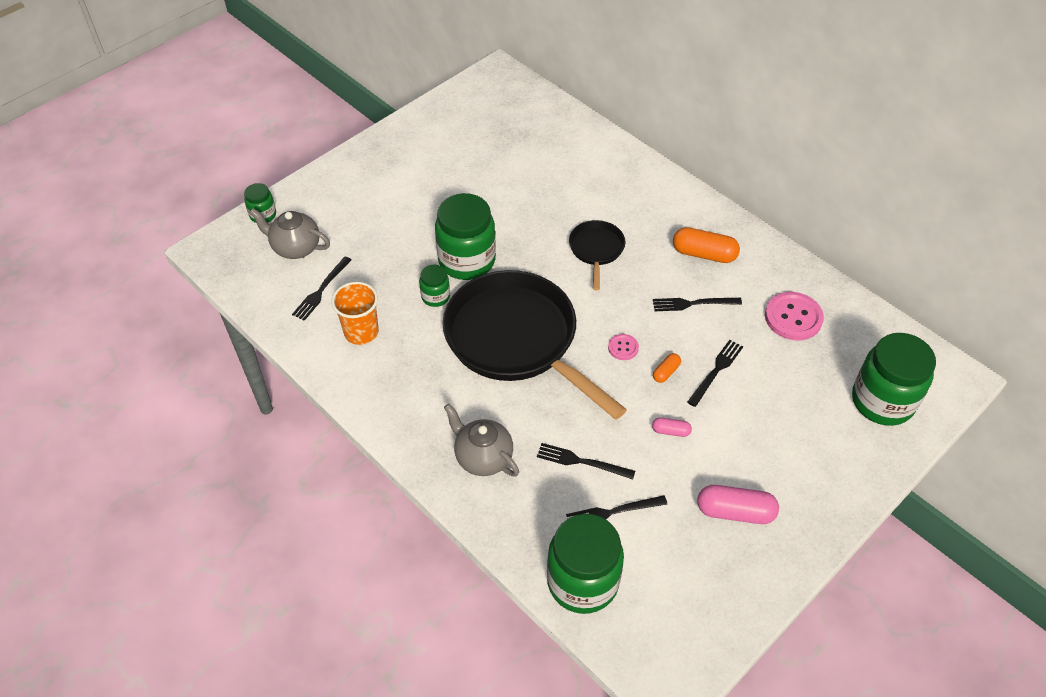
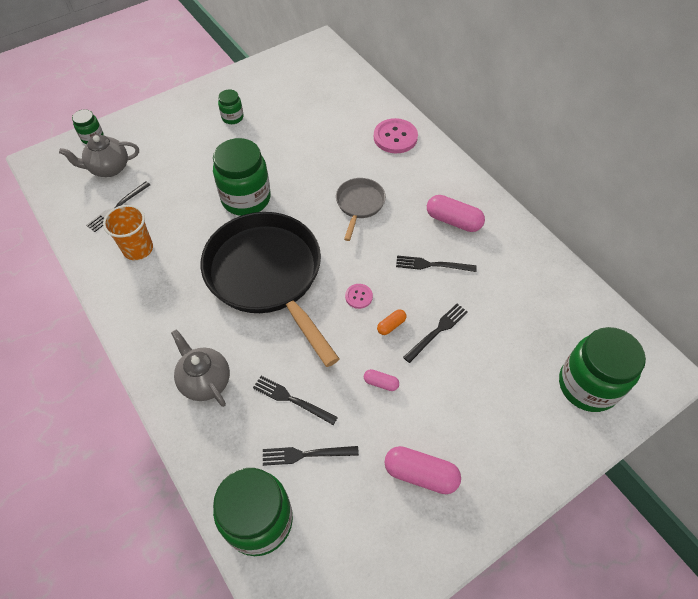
camera: 10 degrees right, 5 degrees up
grey teapot [249,208,330,259] -> grey teapot turned 45 degrees counterclockwise [59,135,139,177]
green jar [419,264,450,307] -> green jar moved to [218,89,244,124]
black pan [569,220,625,290] -> grey pan [336,178,386,241]
orange capsule [673,227,740,263] -> pink capsule [427,195,485,232]
pink button [765,292,824,340] -> pink button moved to [374,118,418,153]

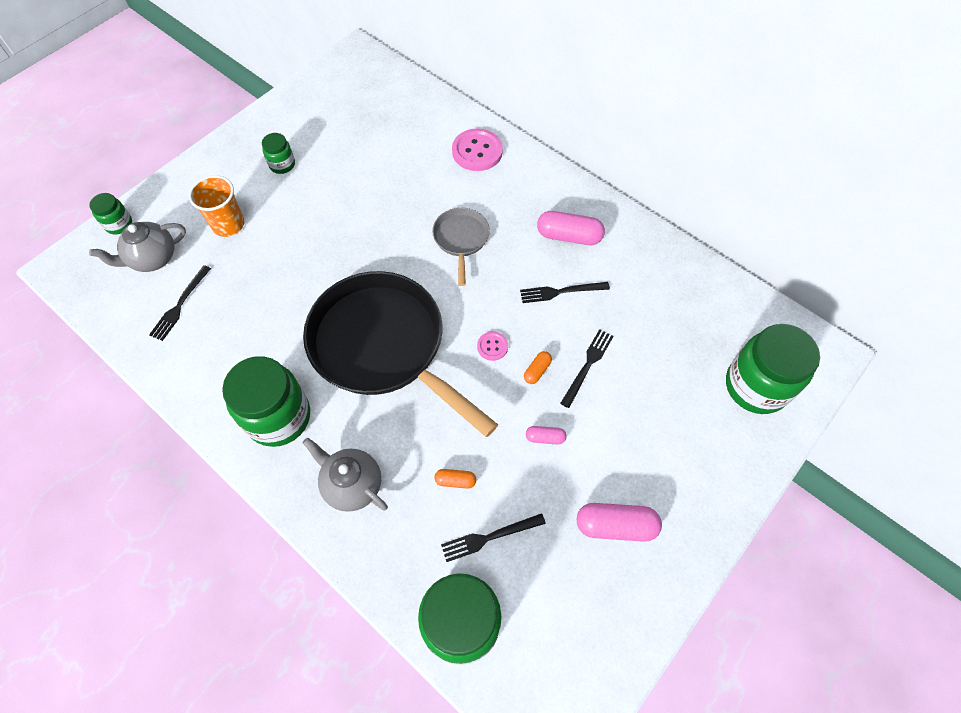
camera: 15 degrees left, 5 degrees up
orange cup [103,205,153,260] -> orange cup moved to [189,175,244,237]
green jar [213,138,271,216] -> green jar moved to [222,356,310,447]
black fork [253,376,338,425] -> orange capsule [435,469,476,489]

